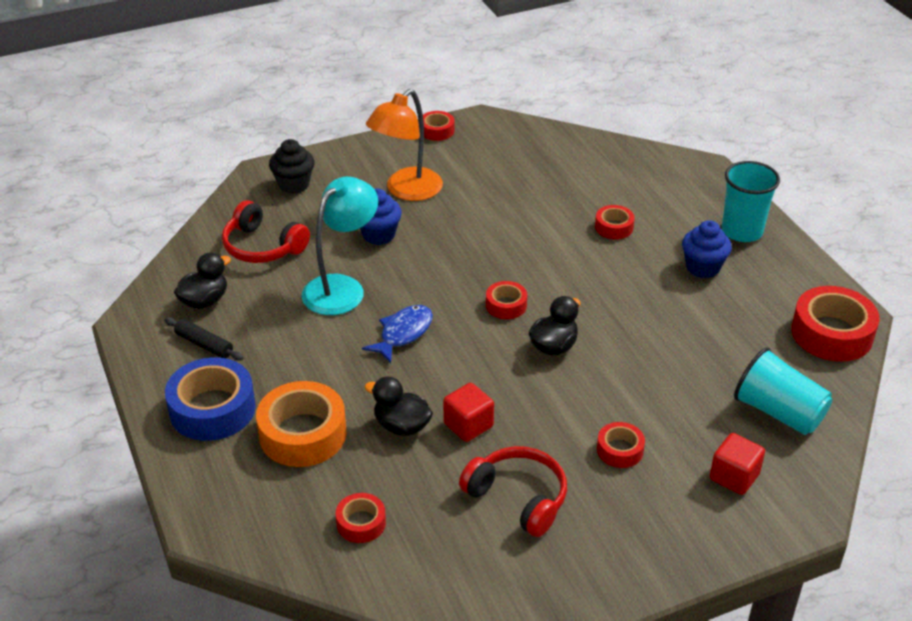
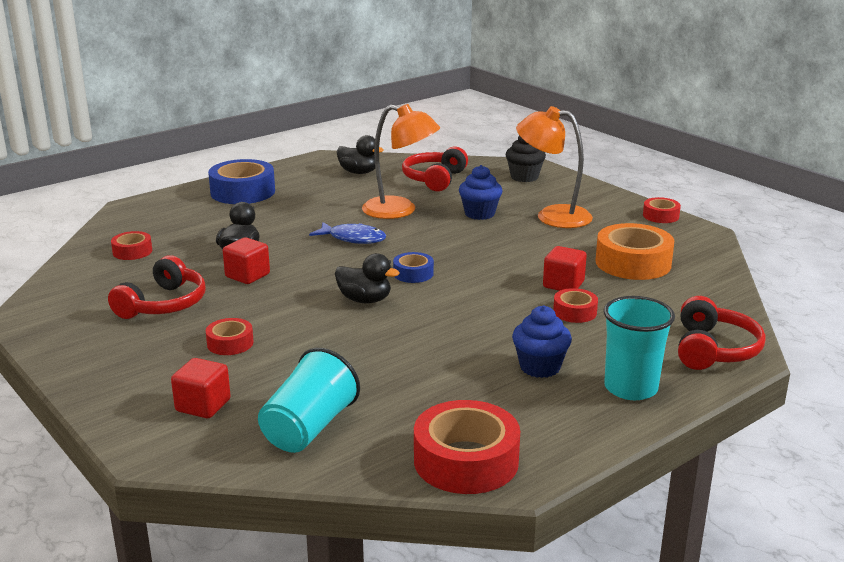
camera: 75 degrees right, 15 degrees down
black rolling pin [165,317,243,361] -> none
orange tape [256,381,346,467] -> orange tape moved to [595,223,674,280]
turquoise lamp [302,177,378,315] -> orange lamp [362,104,440,219]
red tape [486,281,527,319] -> blue tape [393,252,434,283]
none -> red cube [543,246,587,291]
none -> red headphones [678,296,766,370]

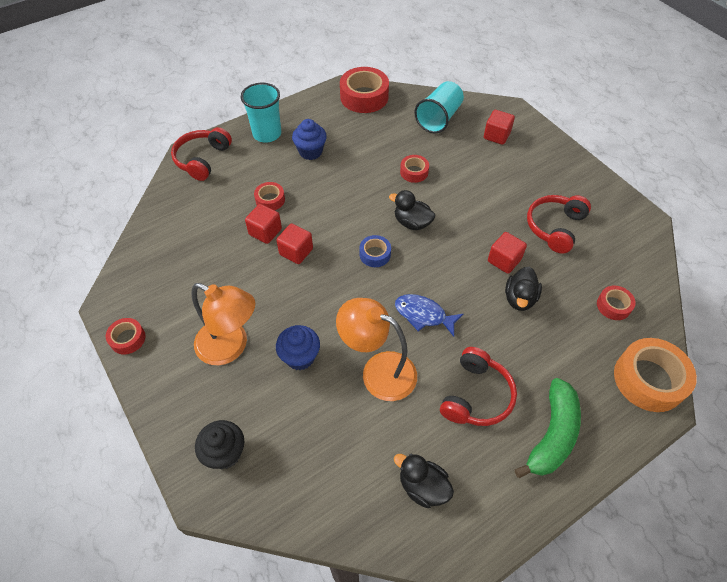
camera: 175 degrees left, 30 degrees up
red tape [206,318,254,355] -> red tape moved to [400,155,429,183]
blue tape [208,159,275,204] -> green banana [514,378,581,478]
red headphones [402,147,468,191] -> red headphones moved to [440,347,517,426]
orange tape [595,223,674,280] -> orange tape moved to [614,338,697,412]
none -> red cube [276,223,313,264]

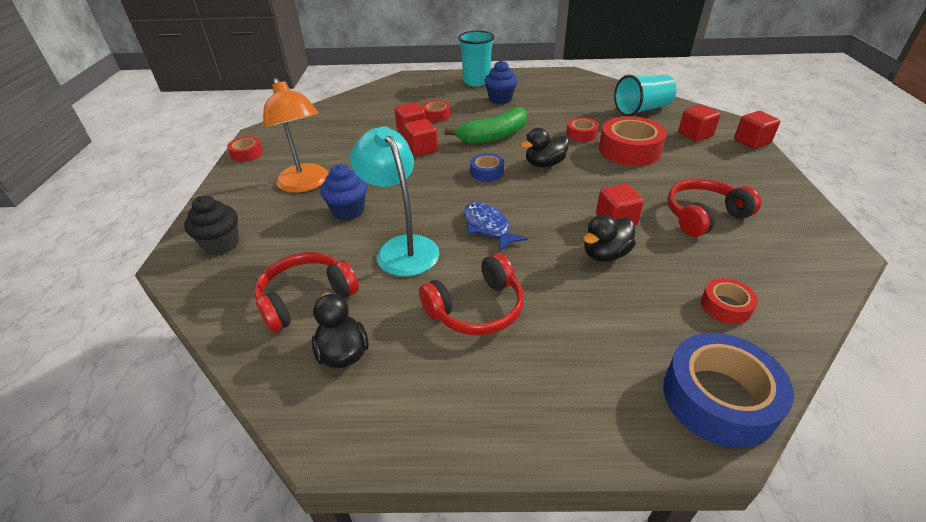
camera: 35 degrees right, 15 degrees down
red headphones [171,127,232,181] -> red headphones moved to [254,252,359,333]
orange lamp [336,298,417,401] -> turquoise lamp [350,126,439,277]
red tape [340,67,389,113] -> red tape moved to [599,116,667,166]
black duck [389,190,435,230] -> black duck turned 90 degrees counterclockwise [521,128,569,167]
green banana [514,378,581,478] -> green banana moved to [444,107,527,144]
orange tape [614,338,697,412] -> blue tape [663,333,794,448]
none -> red cube [734,111,780,149]

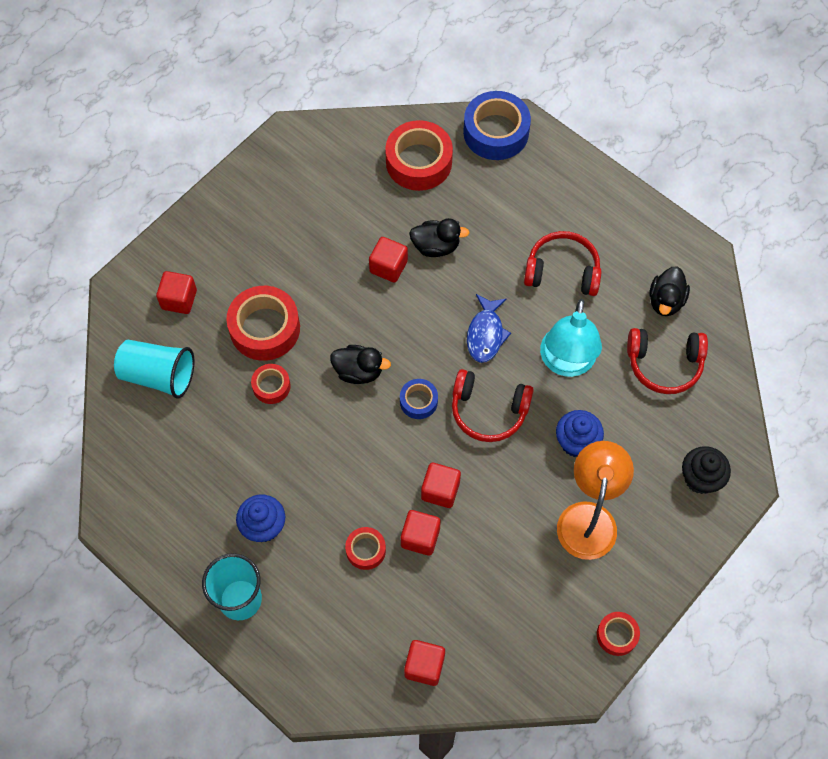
camera: 140 degrees left, 25 degrees up
green banana [444,107,527,144] -> none
red headphones [667,178,761,237] -> red headphones moved to [452,369,534,442]
red tape [701,278,758,324] -> red tape [385,120,453,191], size x1.90
red cube [734,111,780,149] -> red cube moved to [404,640,445,686]

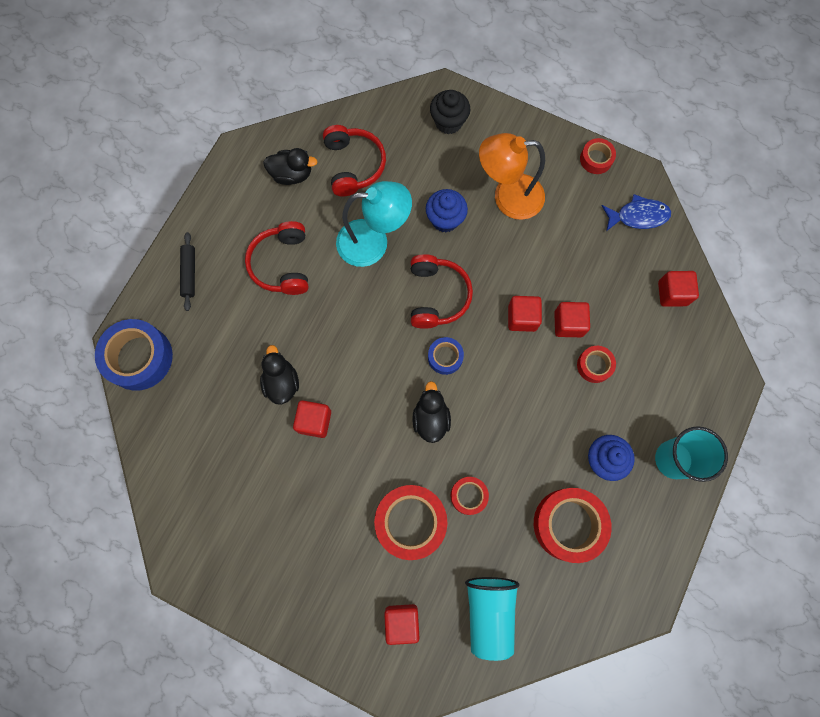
camera: 105 degrees left, 10 degrees up
red tape [385,120,453,191] -> red tape moved to [534,488,612,563]
blue fish [467,294,511,363] -> blue fish moved to [602,194,671,231]
none -> black rolling pin [180,232,195,311]

